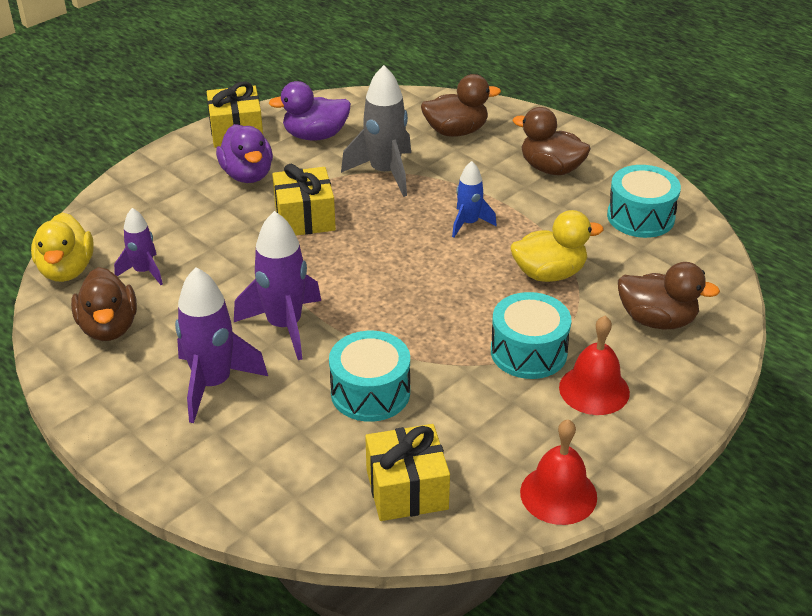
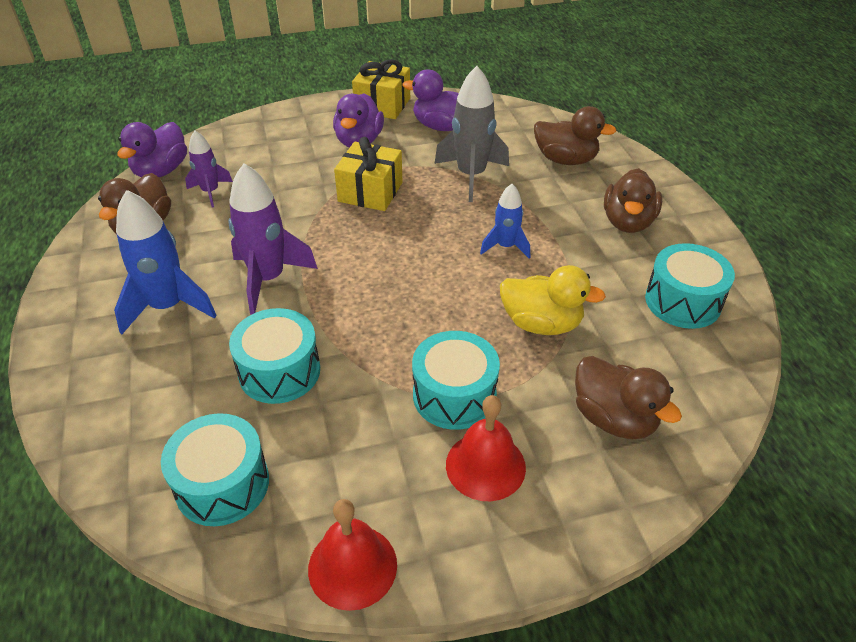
camera: 30 degrees right, 5 degrees up
yellow duck [31,213,94,282] -> purple duck [117,122,187,177]
purple rocket [175,267,268,423] -> blue rocket [114,190,217,335]
yellow gift [365,424,450,521] -> turquoise drum [161,413,269,526]
brown duck [513,107,591,175] -> brown duck turned 135 degrees counterclockwise [604,168,662,233]

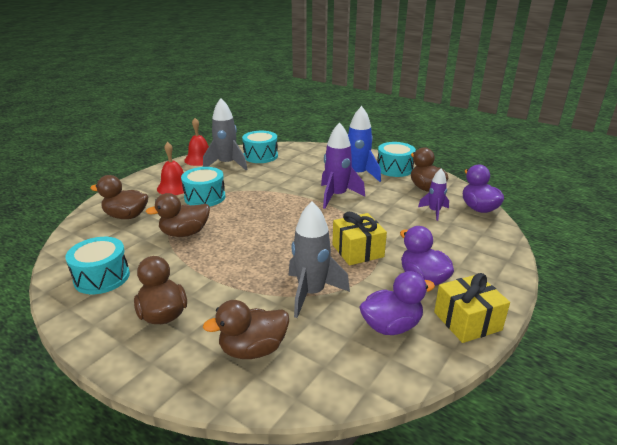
camera: 140 degrees right, 15 degrees down
turquoise drum [229,308,320,404] -> turquoise drum moved to [377,142,416,177]
blue rocket [480,184,530,258] -> none
yellow duck [500,265,606,335] -> brown duck [146,193,210,237]
none -> grey rocket [203,98,247,170]

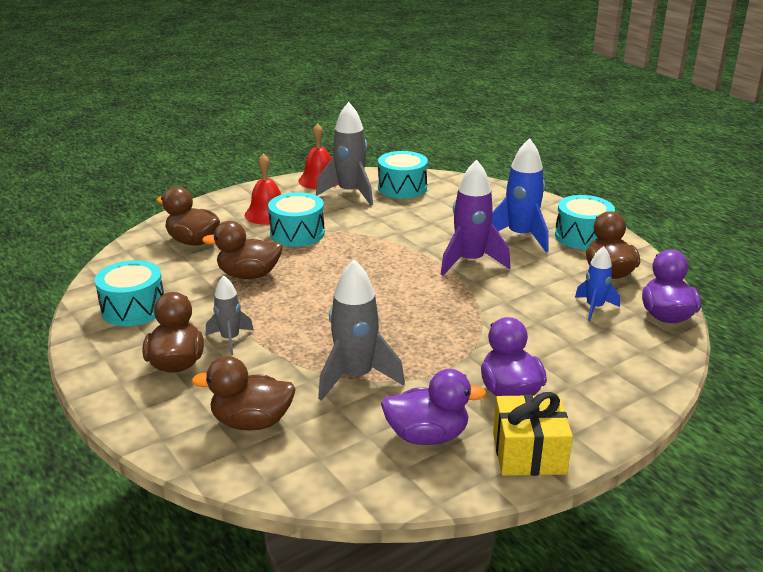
camera: 20 degrees right, 0 degrees up
yellow gift [332,212,387,266] -> none
purple rocket [418,169,449,221] -> blue rocket [575,246,620,321]
none -> grey rocket [206,276,254,355]

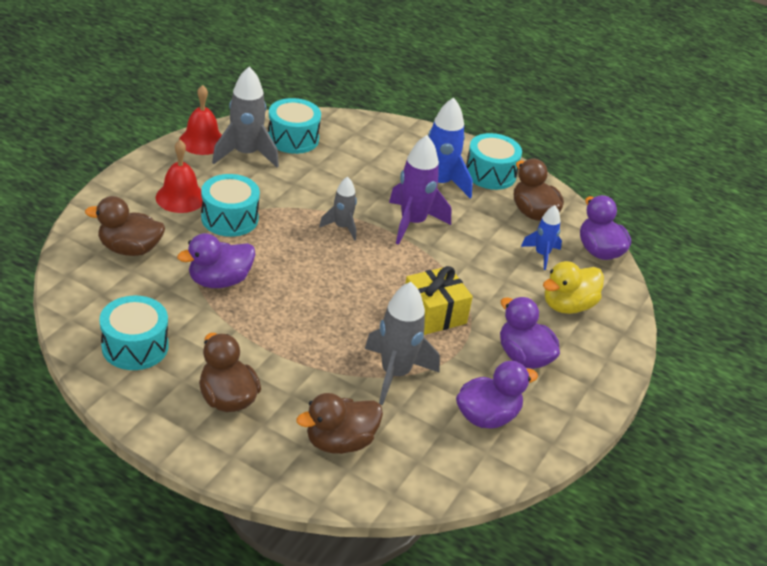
camera: 30 degrees left, 10 degrees up
brown duck [202,221,283,279] -> purple duck [177,233,255,288]
grey rocket [206,276,254,355] -> grey rocket moved to [319,177,357,241]
yellow gift [493,392,573,476] -> yellow gift moved to [405,266,473,335]
none -> yellow duck [543,261,604,314]

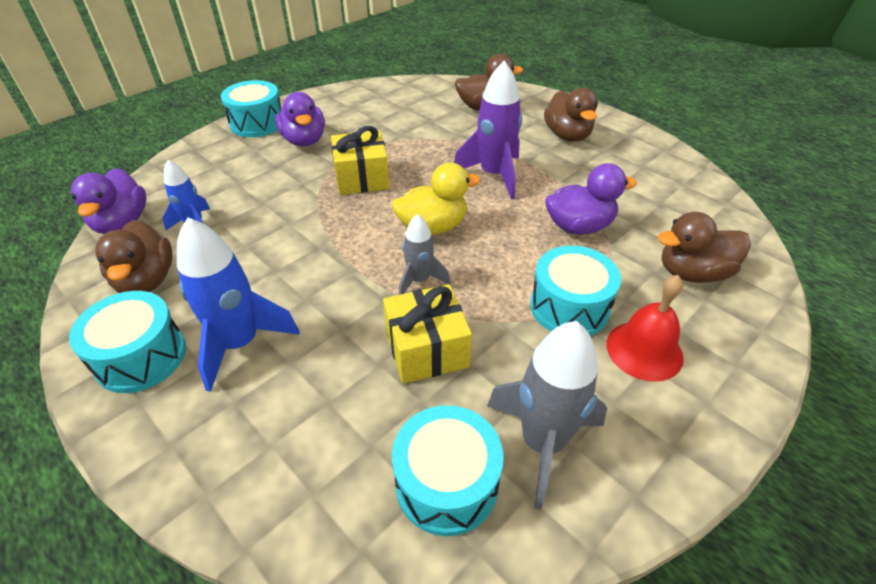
camera: 160 degrees left, 5 degrees up
brown duck [85,196,165,256] -> brown duck turned 150 degrees clockwise [658,212,751,283]
turquoise drum [99,296,169,370] -> turquoise drum moved to [221,80,281,137]
red bell [179,85,222,155] -> none
grey rocket [365,282,440,405] -> none
purple rocket [389,135,451,245] -> purple rocket moved to [454,60,522,200]
purple duck [456,361,538,429] -> none
yellow duck [543,261,604,314] -> yellow duck moved to [392,162,481,235]
none -> yellow gift [383,284,472,384]

